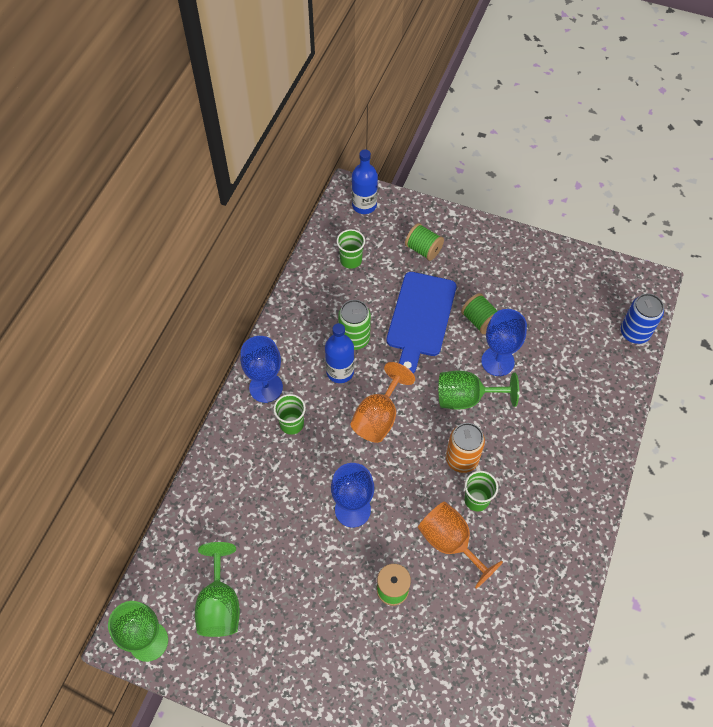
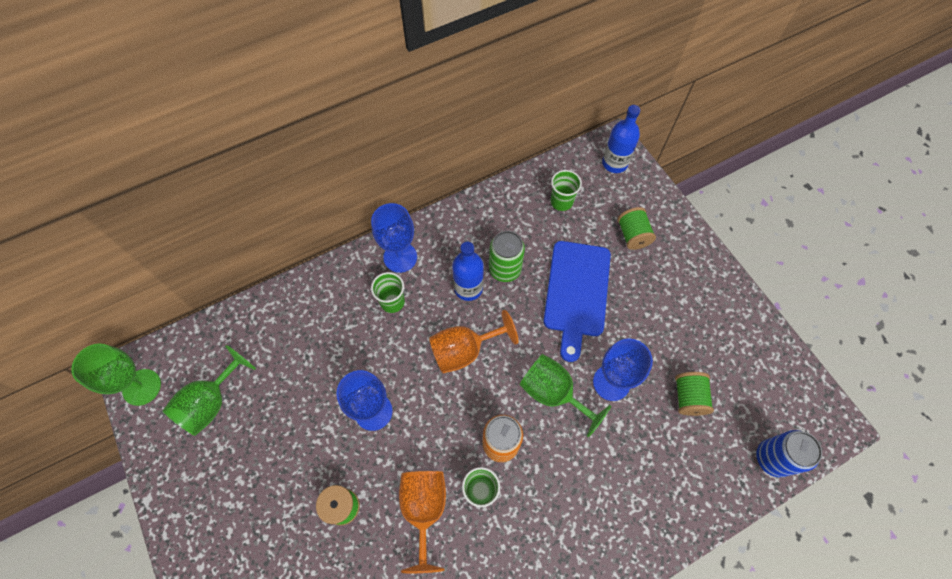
camera: 40 degrees right, 5 degrees up
blue cutting board [386,272,456,374] -> blue cutting board turned 45 degrees counterclockwise [544,241,611,362]
green spool [461,293,498,334] -> green spool moved to [675,372,714,416]

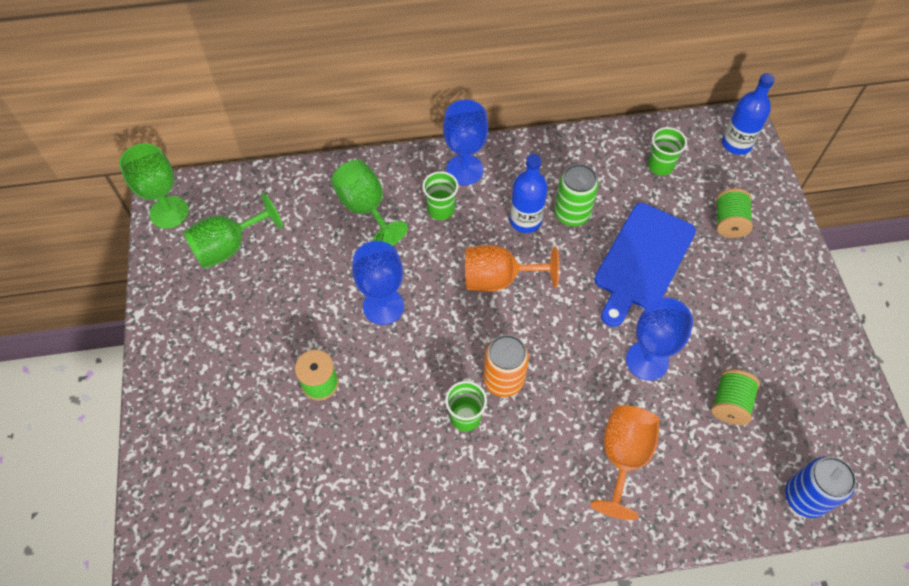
camera: 20 degrees right, 5 degrees down
orange goblet [399,471,446,573] -> orange goblet moved to [590,405,659,520]
green goblet [519,354,611,437] -> green goblet moved to [331,160,408,246]

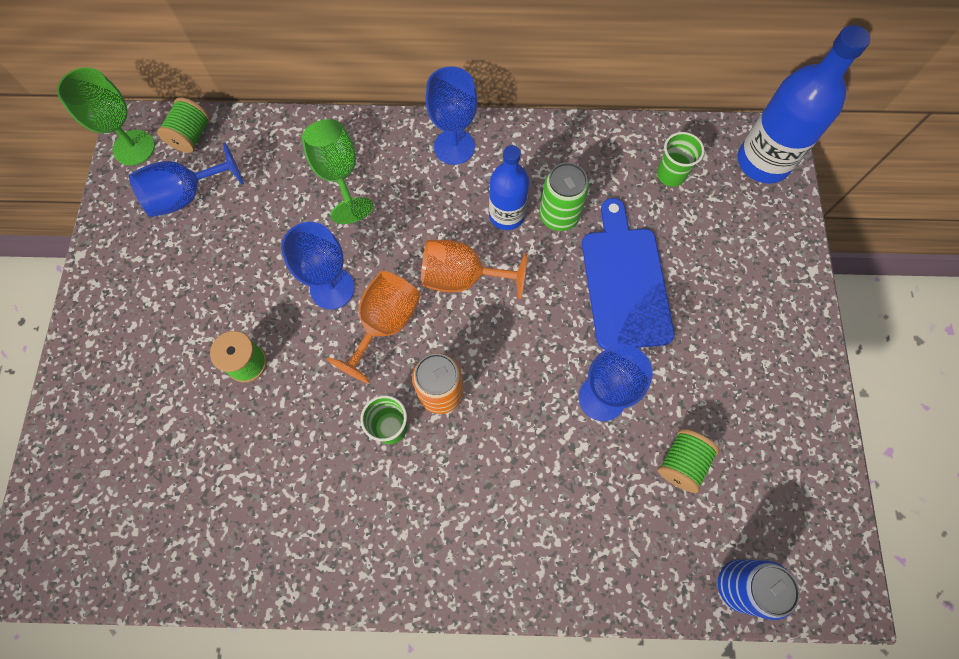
camera: 10 degrees right, 10 degrees up
green goblet [183,193,283,269] -> blue goblet [129,142,244,217]
green cup [422,171,458,220] -> none
orange goblet [590,405,659,520] -> orange goblet moved to [327,271,421,383]
blue cutting board [594,203,696,327] -> blue cutting board turned 135 degrees clockwise [582,198,674,350]
green spool [716,188,753,238] -> green spool moved to [157,98,210,153]
blue bottle [722,73,775,155] -> blue bottle [738,25,870,184], size x1.58

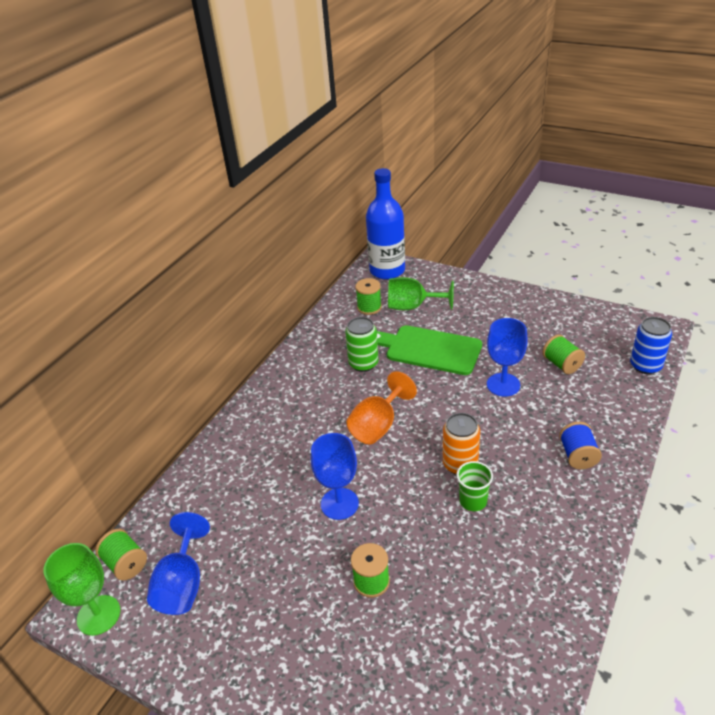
camera: 60 degrees left, 30 degrees down
green goblet [302,119,374,224] -> green goblet moved to [388,277,454,310]
orange goblet [327,271,421,383] -> none
blue goblet [426,66,477,165] -> none
blue bottle [489,145,529,230] -> none
blue cutting board [582,198,674,350] -> green cutting board [377,325,482,375]
green cup [657,132,704,187] -> green spool [355,278,382,315]
none -> blue spool [559,422,602,469]

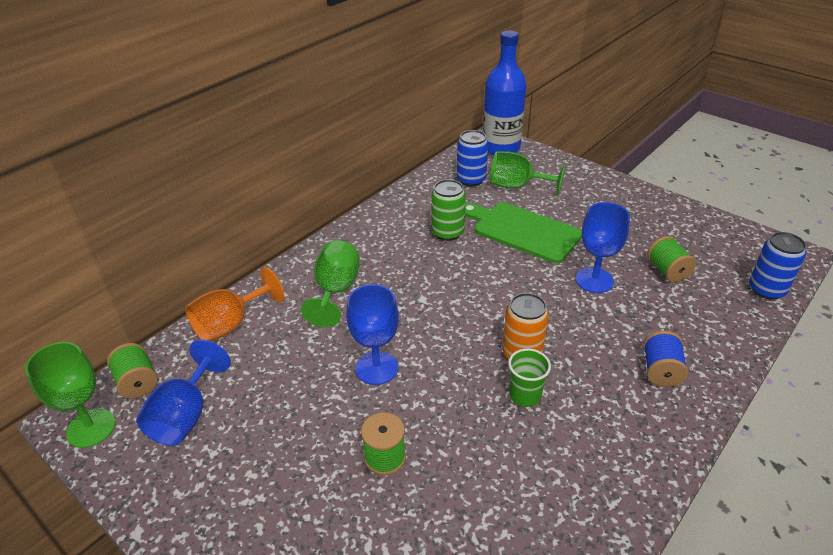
camera: 10 degrees right, 0 degrees up
orange goblet [347,371,417,444] -> orange goblet moved to [185,267,284,341]
green spool [355,278,382,315] -> blue can [457,130,488,186]
none -> green goblet [301,240,360,327]

